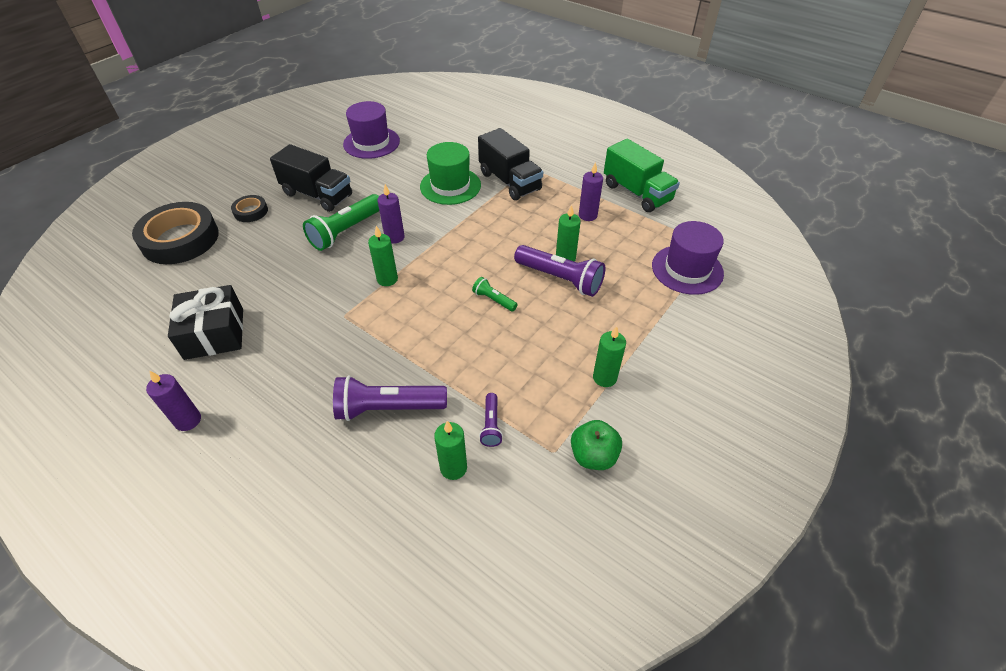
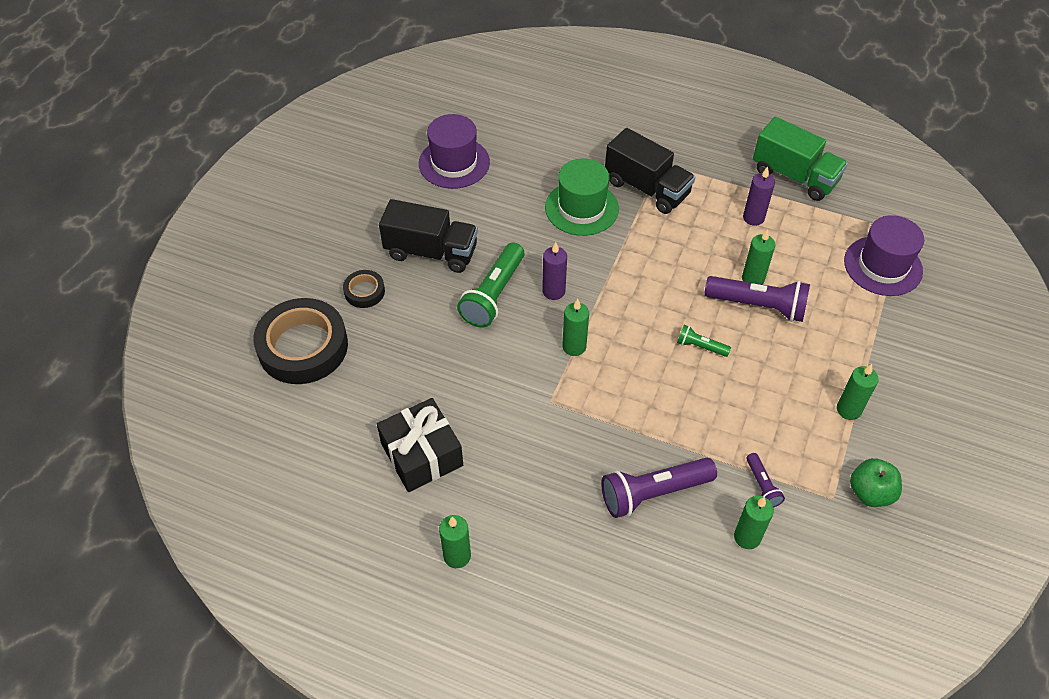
camera: 15 degrees left, 5 degrees up
purple candle [146,370,201,431] -> green candle [439,515,471,568]

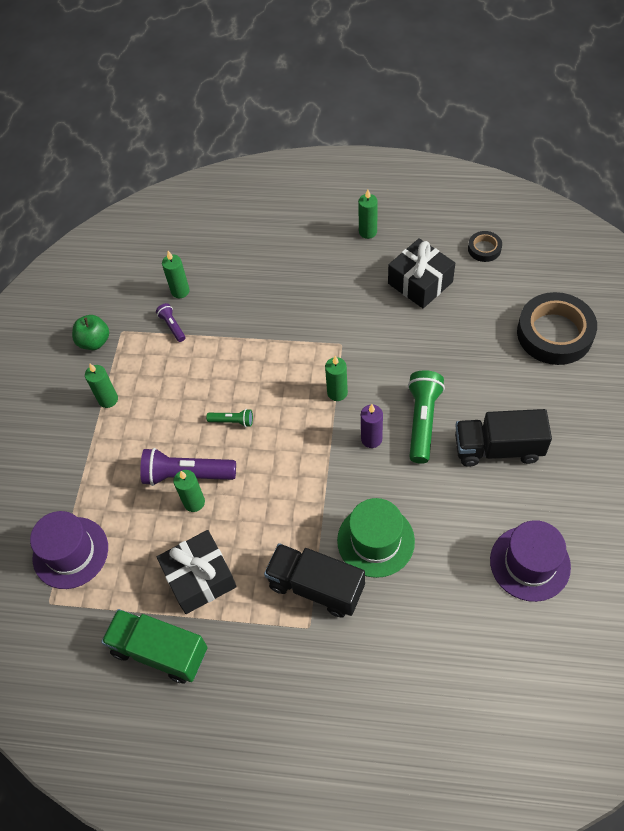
camera: 170 degrees right, 5 degrees up
black tape [343,270,385,308] -> black tape moved to [468,231,502,262]
purple flashlight [601,458,717,518] -> none
purple candle [743,167,775,226] -> black gift [157,530,237,614]

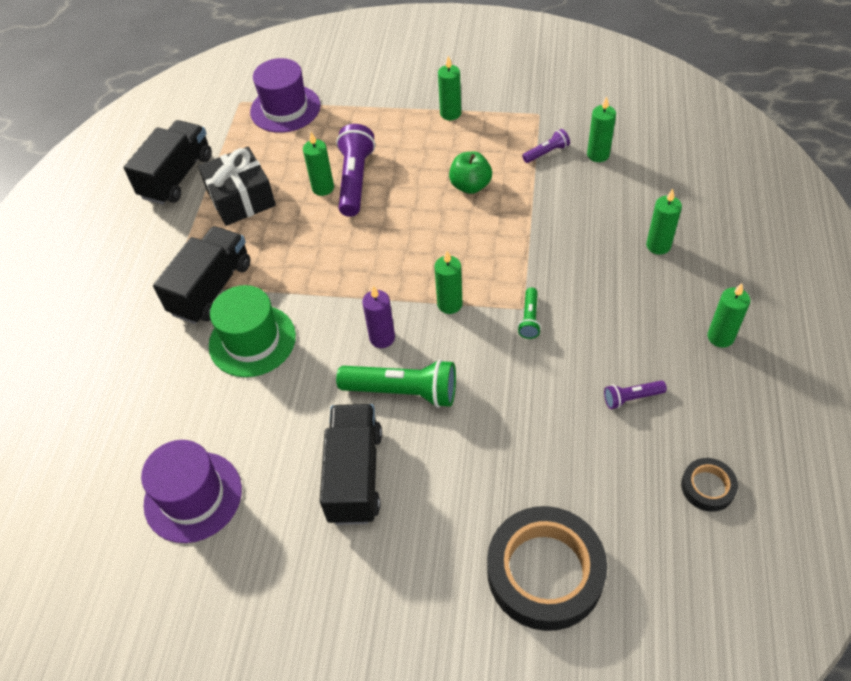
camera: 90 degrees right, 5 degrees down
green apple [72,315,109,350] -> green apple moved to [449,152,492,194]
green truck [101,609,208,683] -> black truck [124,120,212,205]
green flashlight [206,409,253,427] -> green flashlight moved to [518,288,541,339]
black gift [388,238,455,308] -> purple flashlight [604,380,667,409]
none -> green candle [646,189,682,255]

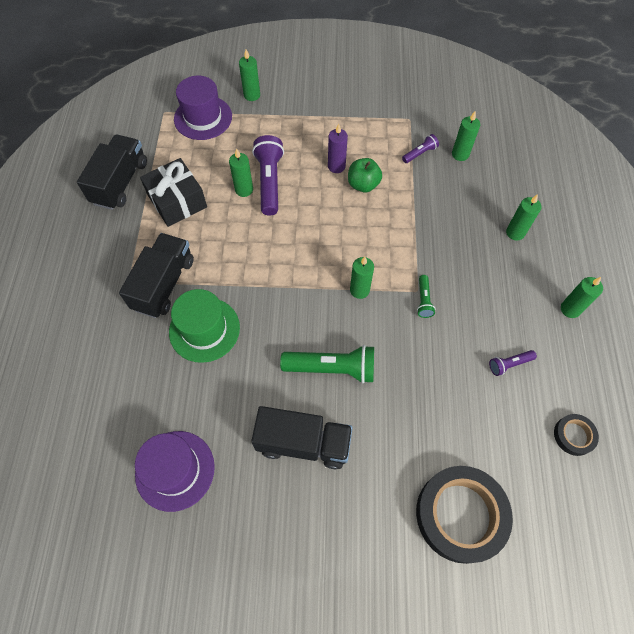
camera: 10 degrees left, 10 degrees up
black truck [320,404,382,525] -> black truck turned 105 degrees clockwise [251,406,353,469]
purple candle [362,286,395,348] -> purple candle moved to [328,124,348,173]
green candle [438,56,461,120] -> green candle moved to [239,50,260,101]

